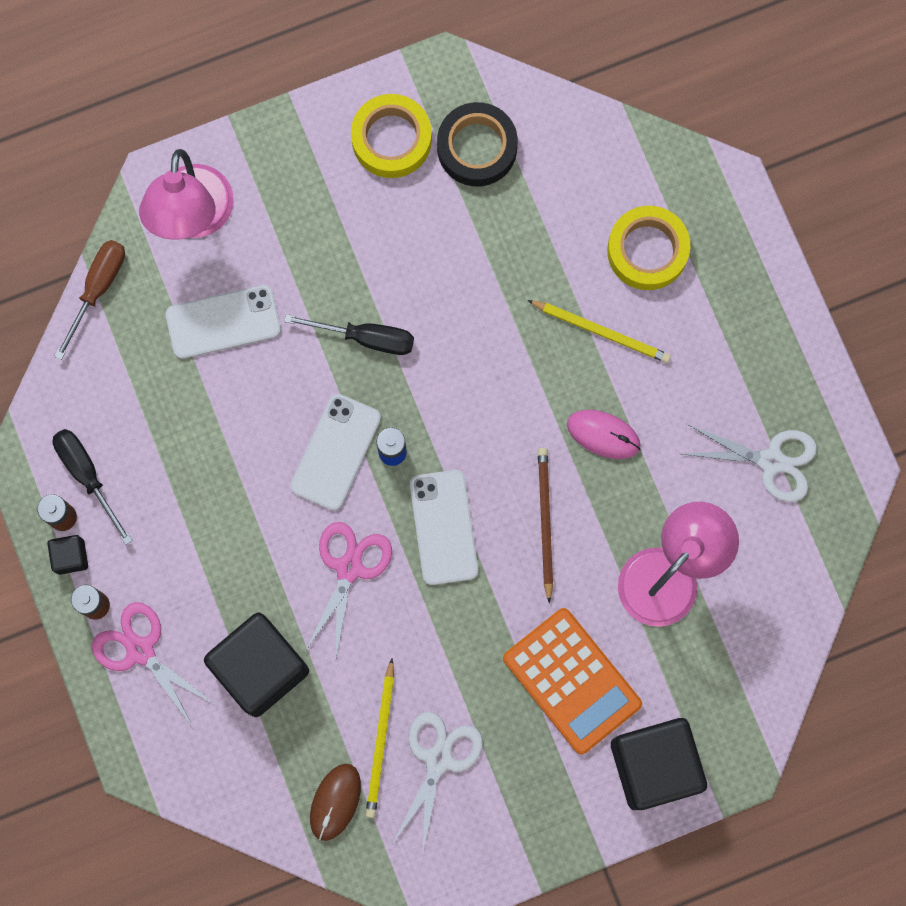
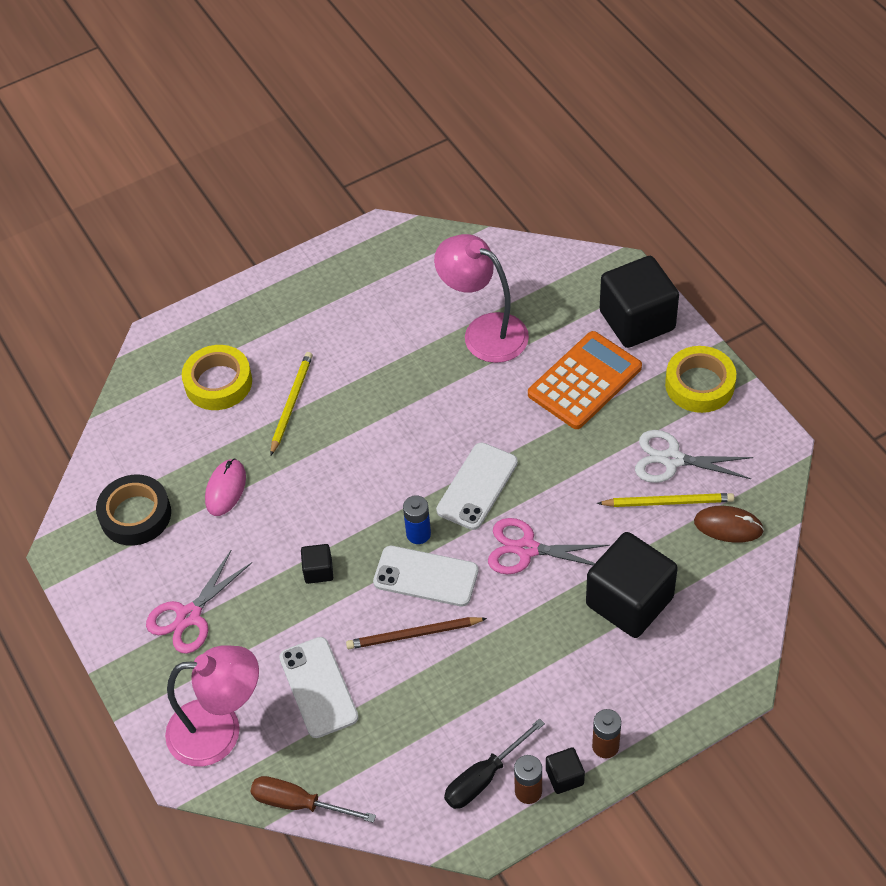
camera: 95 degrees left, 25 degrees down
pink scissors [92,602,216,727] -> pink scissors moved to [146,551,252,654]
black screwdriver [284,314,414,355] -> black cube [301,544,333,584]
yellow tape [351,94,432,178] -> yellow tape moved to [665,346,736,413]
white phone [410,470,478,585] -> white phone turned 45 degrees counterclockwise [436,443,518,530]
brown pencil [538,448,553,604] -> brown pencil moved to [346,617,487,649]
pink mouse [567,410,641,459] -> pink mouse moved to [205,458,246,516]
white scissors [682,424,817,502] -> none

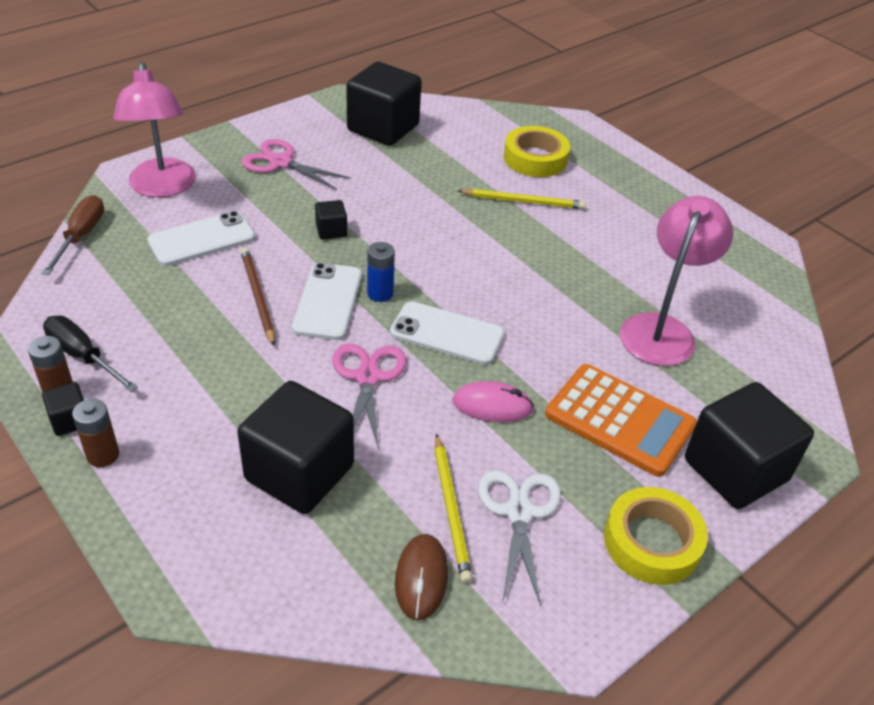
camera: 75 degrees right, 10 degrees down
black tape [96,475,171,546] -> black cube [346,62,421,146]
pink mouse [205,458,246,516] -> pink mouse moved to [452,381,534,422]

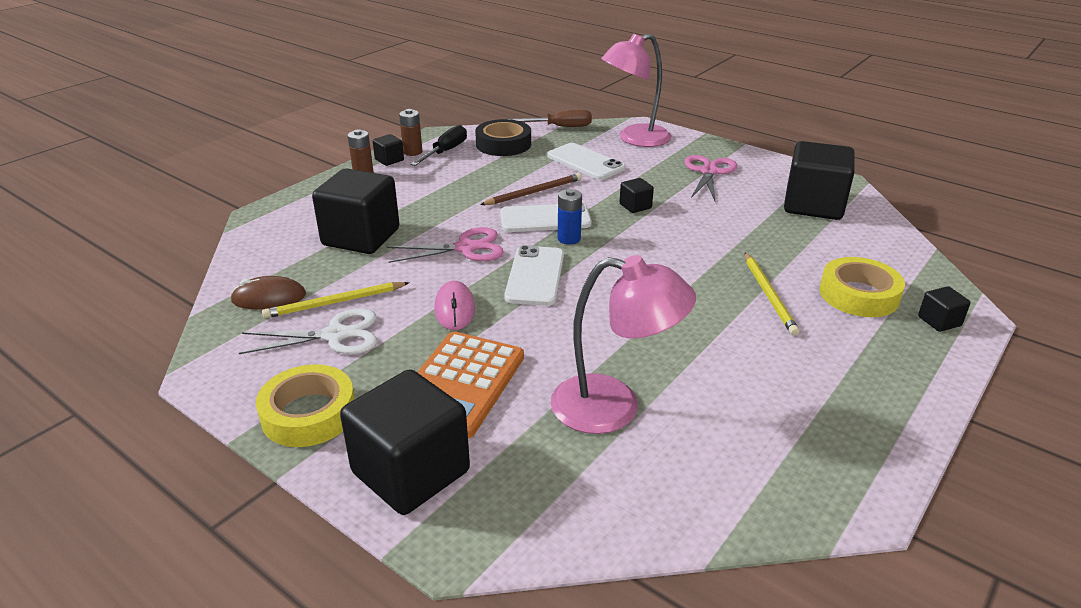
camera: 80 degrees right, 10 degrees down
none -> black tape [475,119,531,156]
none -> black cube [918,286,971,332]

